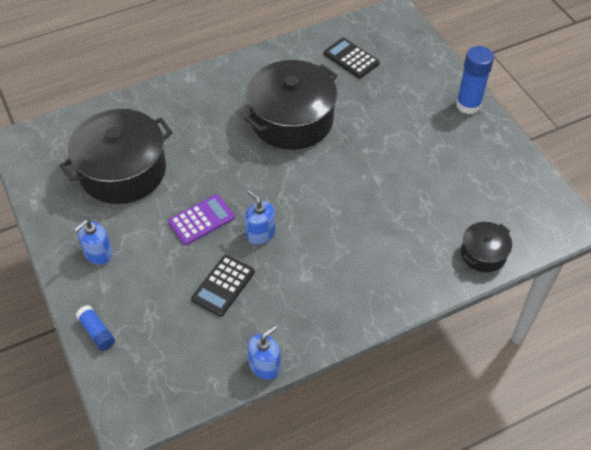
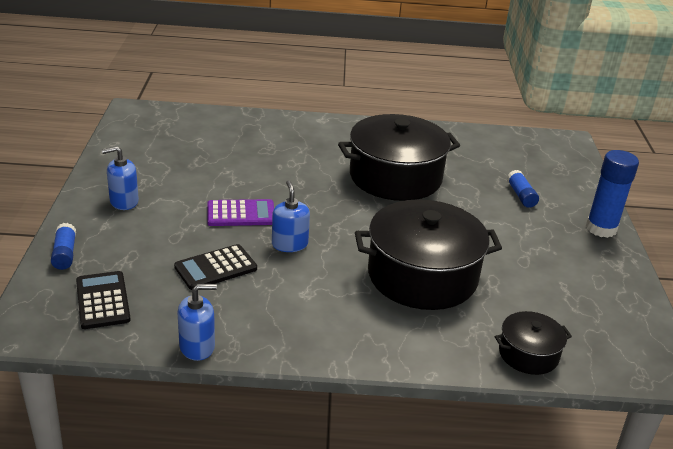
camera: 25 degrees right, 20 degrees down
black pot [60,109,173,204] -> black pot moved to [355,199,502,310]
black calculator [324,38,380,78] -> black calculator moved to [76,271,131,329]
none -> blue glue stick [507,170,539,208]

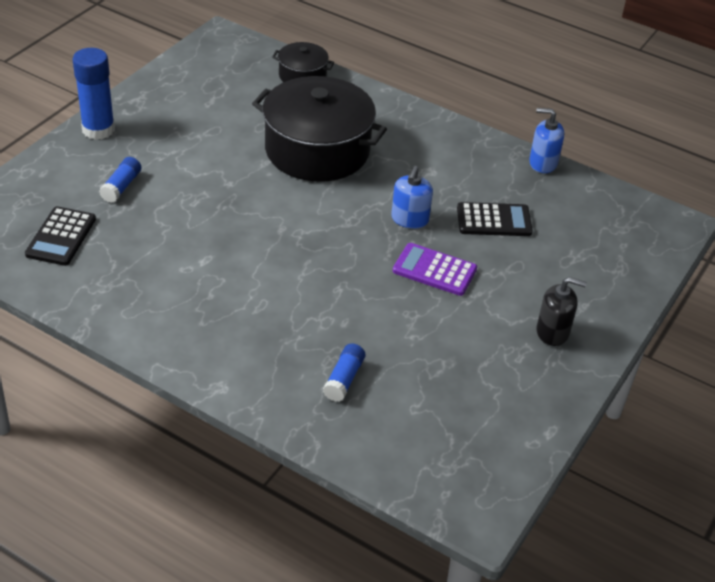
camera: 150 degrees left, 10 degrees up
blue glue stick [51,223,76,270] -> blue glue stick moved to [323,343,366,402]
black calculator [76,271,131,329] -> black calculator moved to [25,206,96,266]
blue soap dispenser [102,146,139,210] -> black soap dispenser [537,277,587,346]
black pot [338,114,460,201] -> none

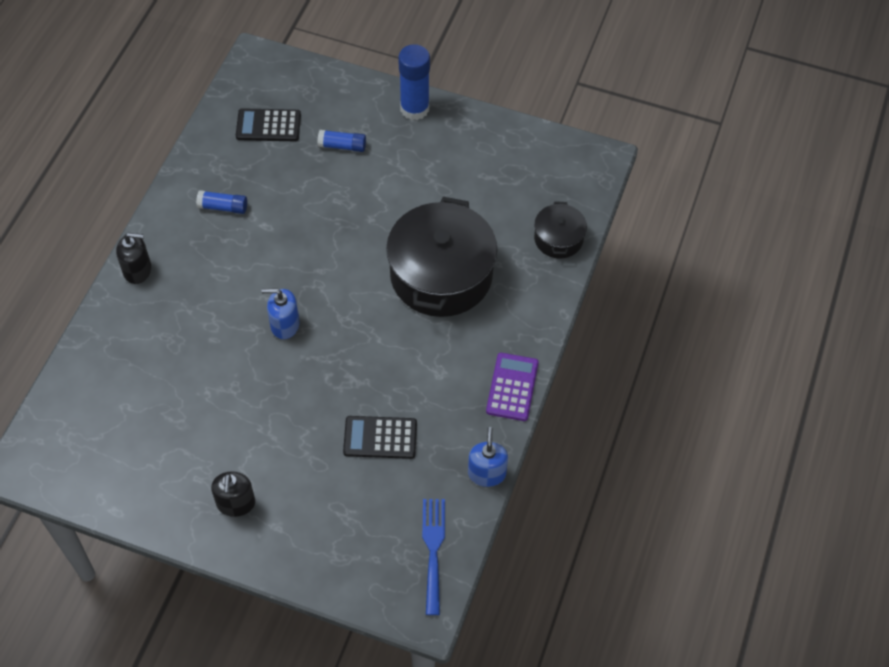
camera: 80 degrees right, 15 degrees up
blue glue stick [323,343,366,402] -> blue glue stick moved to [196,190,247,214]
blue soap dispenser [391,166,433,229] -> blue soap dispenser moved to [262,288,300,339]
purple calculator [393,243,477,296] -> purple calculator moved to [486,353,539,421]
black calculator [457,202,533,236] -> black calculator turned 105 degrees clockwise [343,416,417,459]
none -> black soap dispenser [116,233,151,284]
none -> blue fork [422,499,445,615]

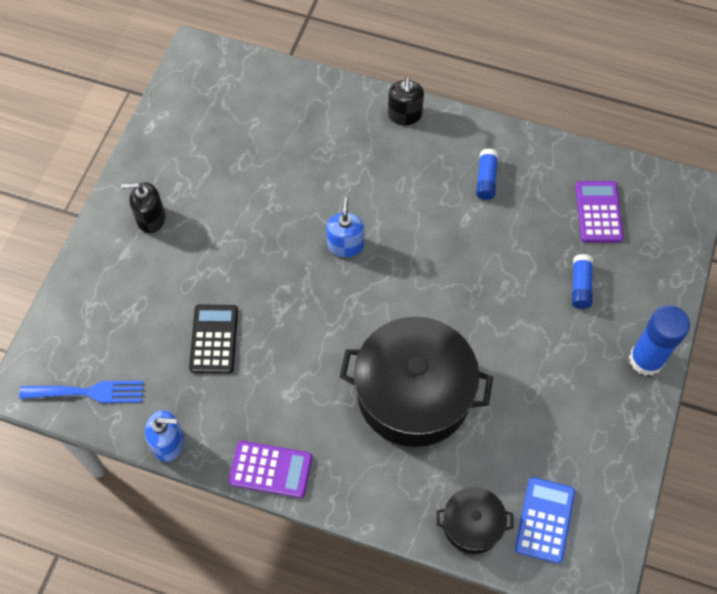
camera: 90 degrees right, 5 degrees up
black calculator [236,108,301,141] -> purple calculator [576,181,624,242]
none -> blue calculator [515,477,575,564]

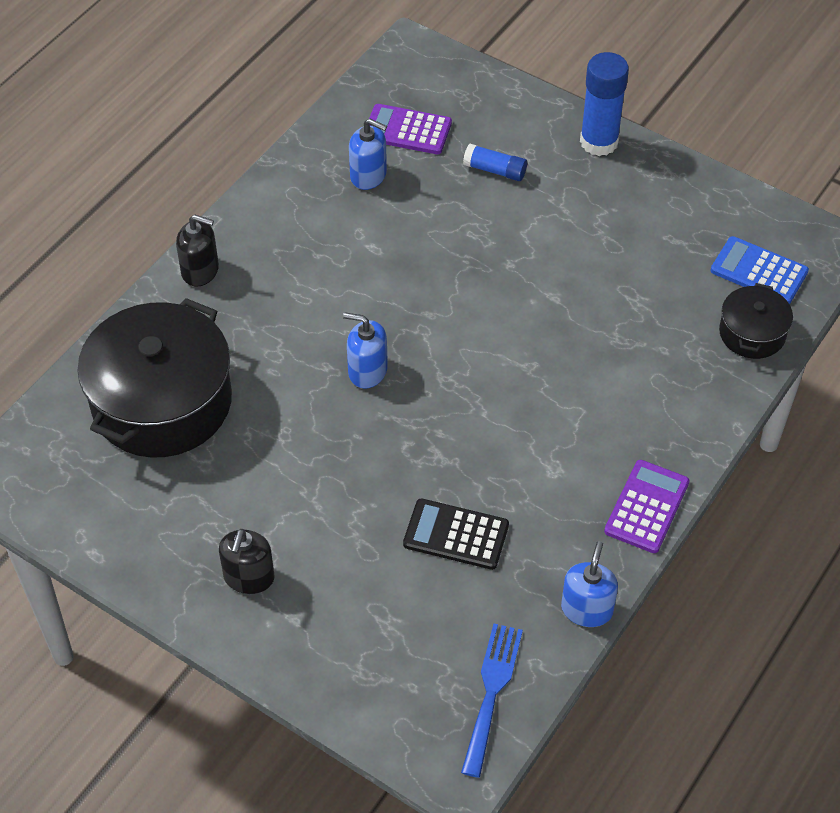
camera: 75 degrees left, 10 degrees down
black pot [339,317,493,447] -> black pot moved to [78,298,232,458]
blue glue stick [476,149,498,200] -> none
none -> blue soap dispenser [349,119,387,190]

